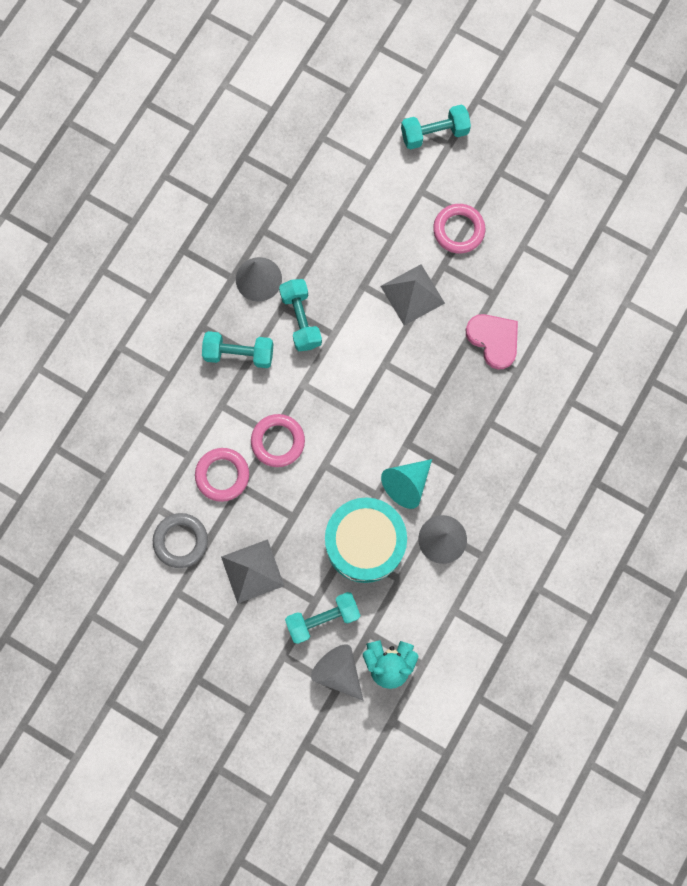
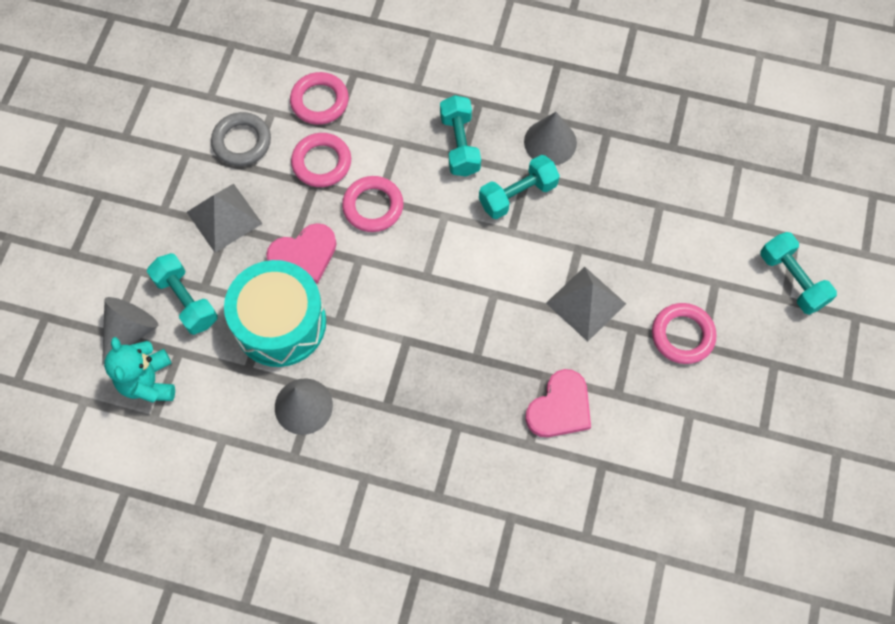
camera: 75 degrees right, 10 degrees down
turquoise cone [381,459,432,509] -> none
none -> pink heart [266,223,337,284]
none -> pink ring [290,72,349,125]

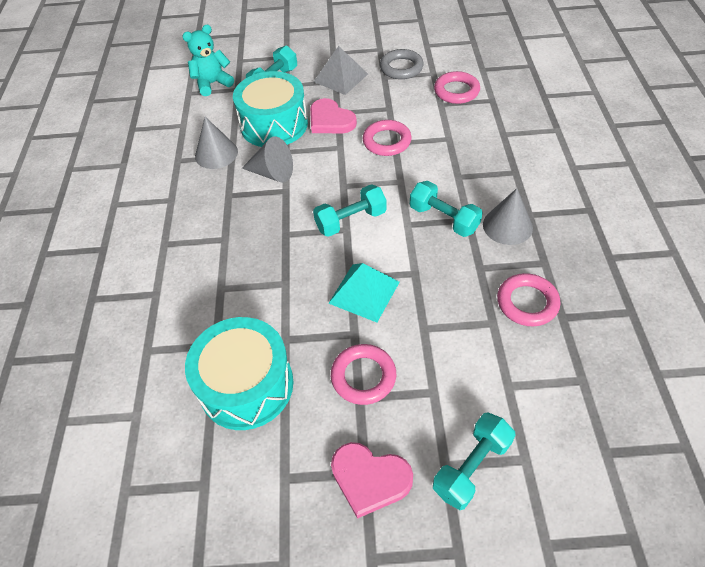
camera: 75 degrees right, 15 degrees down
grey cone [102,297,158,365] -> grey cone moved to [242,137,293,183]
pink ring [291,133,351,187] -> pink ring moved to [497,273,560,326]
turquoise dumbbell [440,95,481,177] -> turquoise dumbbell moved to [313,184,387,237]
pink heart [526,369,591,437] -> pink heart moved to [331,442,413,519]
grey pyramid [546,267,626,341] -> turquoise pyramid [328,263,400,322]
none -> turquoise drum [185,317,293,430]

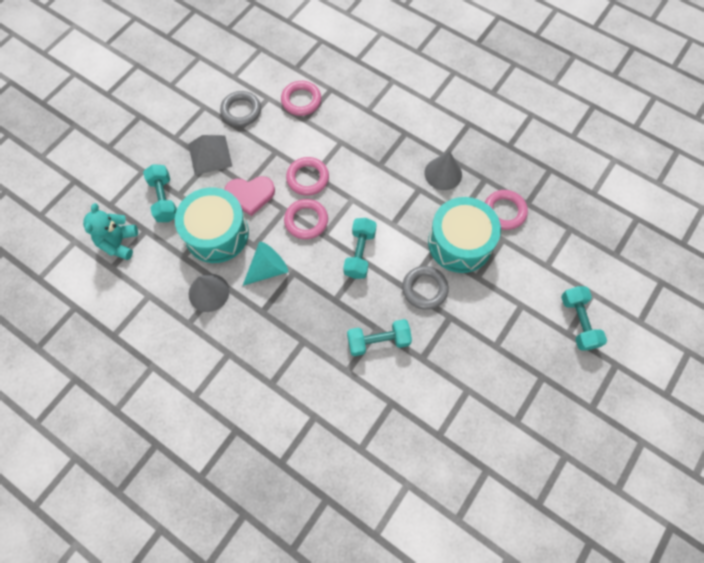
camera: 55 degrees left, 15 degrees up
turquoise drum [185,317,293,430] -> turquoise drum moved to [428,197,501,273]
grey cone [242,137,293,183] -> turquoise cone [243,242,288,286]
turquoise pyramid [328,263,400,322] -> grey ring [402,266,449,310]
pink ring [331,344,396,405] -> pink ring moved to [284,199,328,239]
pink heart [331,442,413,519] -> none
turquoise dumbbell [410,181,483,237] -> turquoise dumbbell moved to [347,319,412,356]

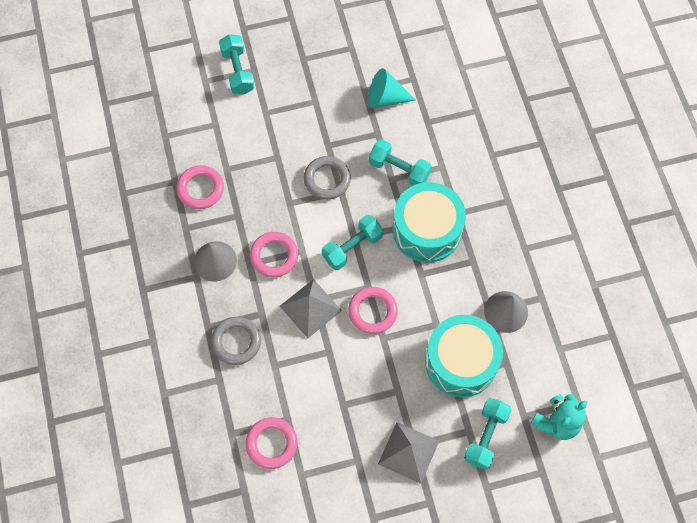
camera: 140 degrees left, 0 degrees up
grey ring [220,91,261,126] -> grey ring moved to [211,317,261,365]
pink heart [225,176,275,216] -> none
turquoise cone [243,242,288,286] -> turquoise cone moved to [368,68,416,108]
pink ring [286,157,329,196] -> pink ring moved to [250,232,298,277]
turquoise drum [428,197,501,273] -> turquoise drum moved to [393,182,466,263]
turquoise dumbbell [561,286,607,351] -> turquoise dumbbell turned 45 degrees counterclockwise [219,34,255,95]
none -> grey pyramid [280,279,342,338]

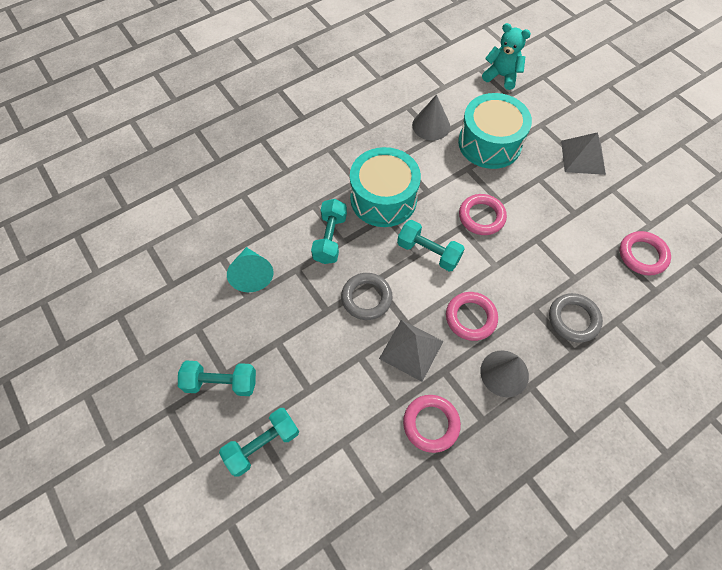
camera: 110 degrees left, 5 degrees down
grey pyramid [280,279,342,338] -> grey pyramid moved to [379,320,444,382]
turquoise dumbbell [464,398,512,470] -> turquoise dumbbell moved to [178,361,256,396]

